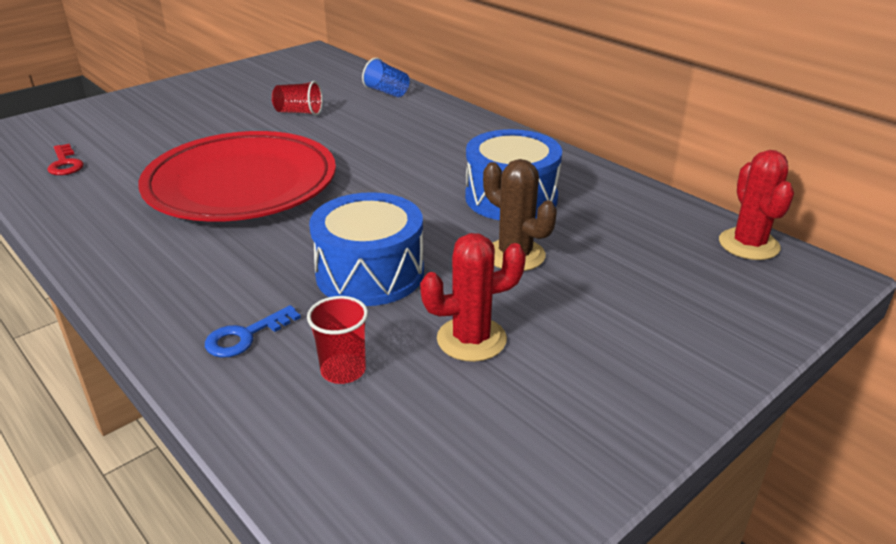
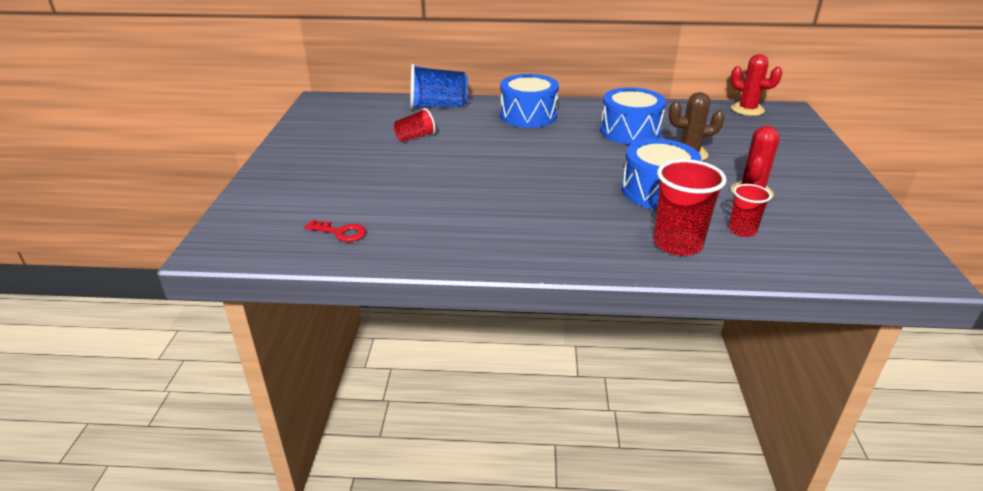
camera: 45 degrees left, 0 degrees up
red plate [138,131,336,222] -> none
blue key [205,305,301,358] -> red cup [654,159,727,256]
blue cup [362,58,410,97] -> blue cup [410,64,468,109], size x1.74
none -> blue drum [500,74,559,128]

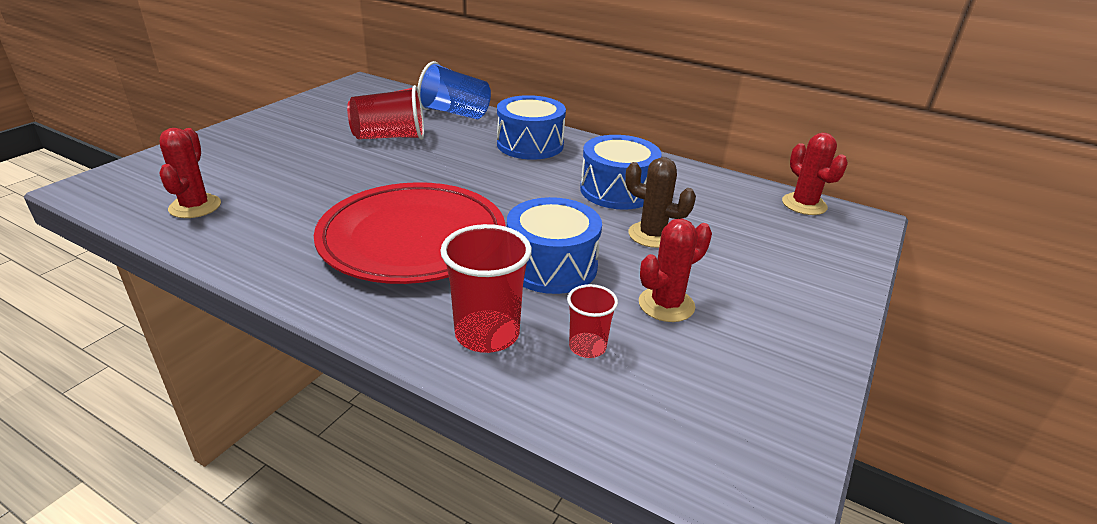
camera: 25 degrees right, 0 degrees up
red key [304,220,366,242] -> red cactus [159,128,221,218]
red cup [394,108,435,142] -> red cup [347,85,424,140], size x1.74
none -> red plate [314,182,506,284]

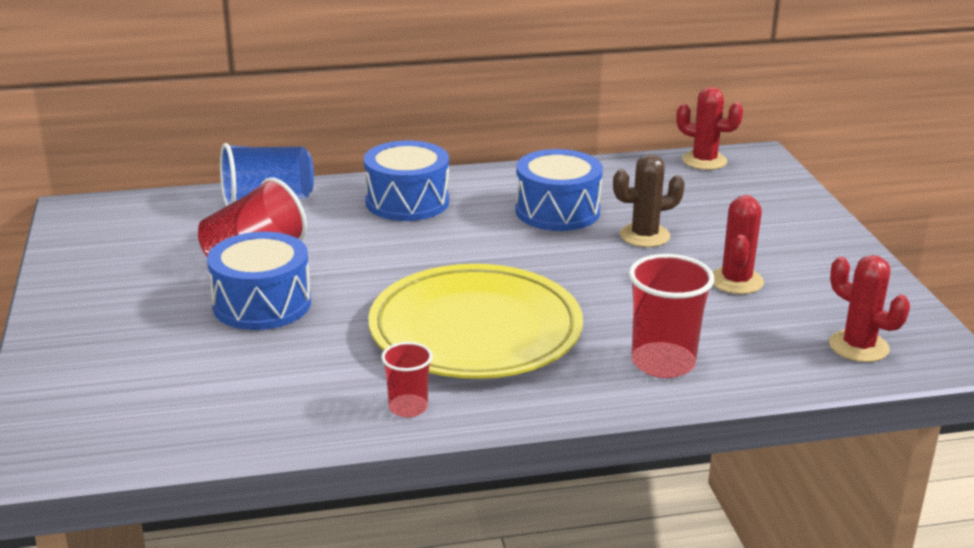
camera: 40 degrees left, 5 degrees down
red cactus [159,128,221,218] -> red cactus moved to [829,255,910,362]
red plate [314,182,506,284] -> yellow plate [368,264,583,379]
blue drum [507,197,602,294] -> blue drum moved to [207,232,311,330]
red cup [567,284,618,358] -> red cup moved to [381,342,433,417]

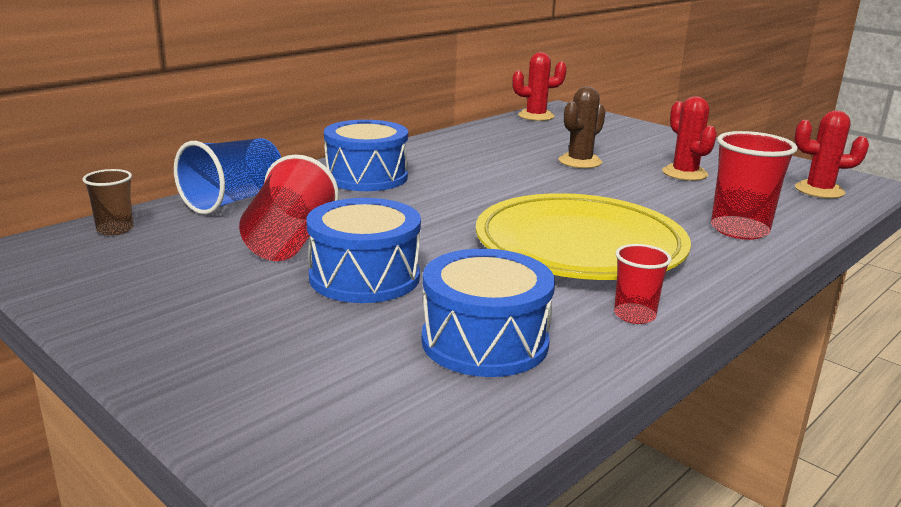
camera: 35 degrees left, 5 degrees down
blue drum [515,149,603,231] -> blue drum moved to [422,249,555,377]
none -> brown cup [83,169,134,235]

